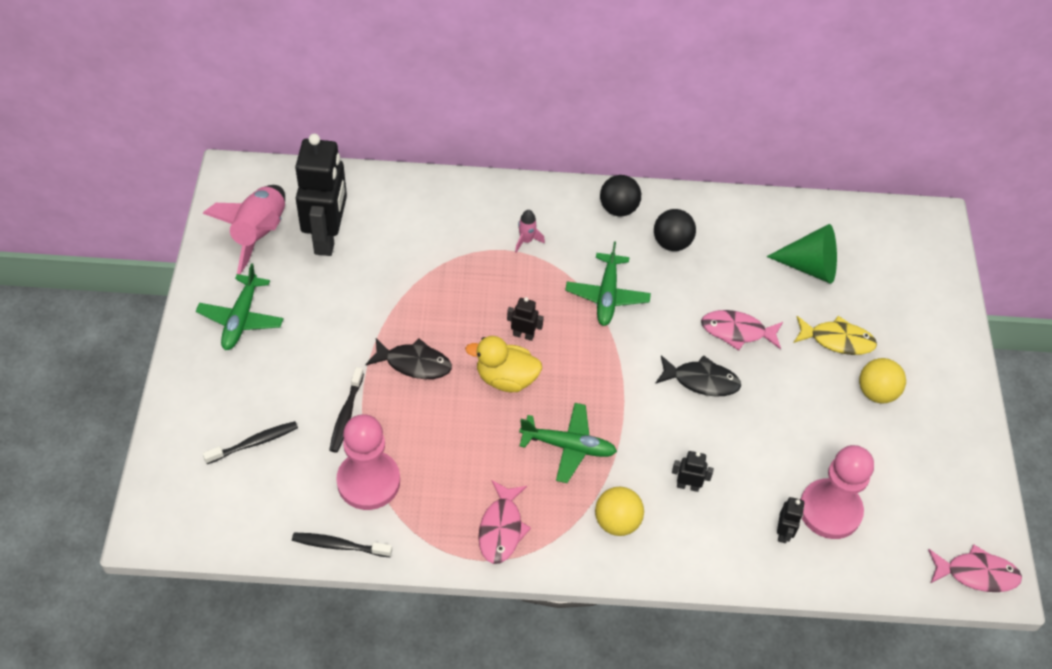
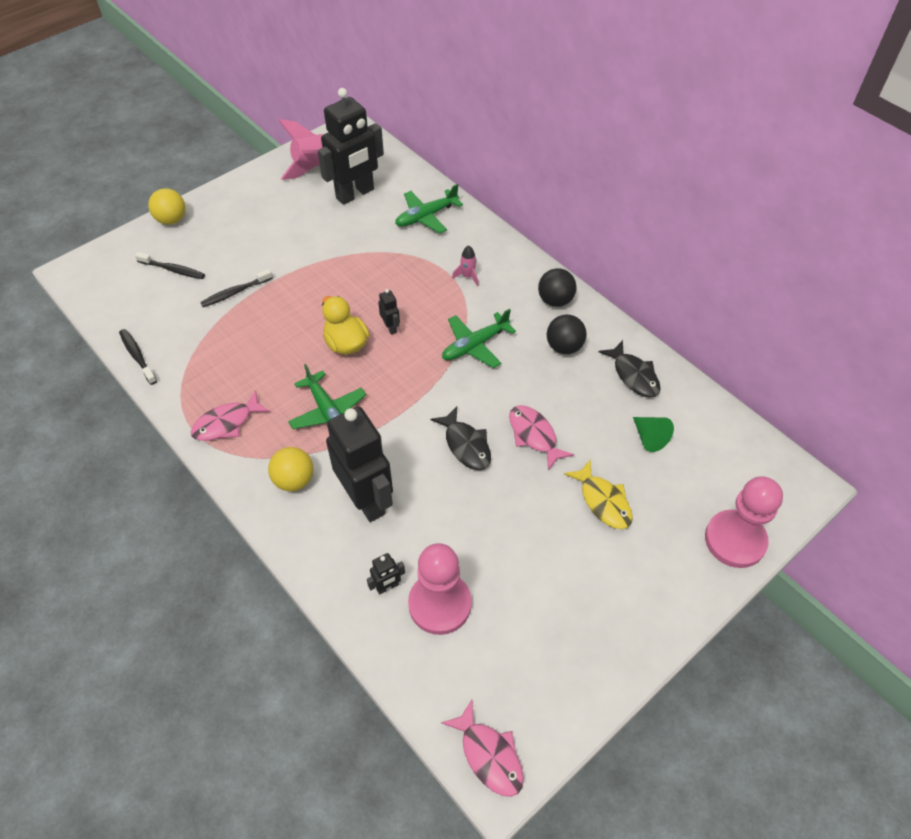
camera: 50 degrees right, 0 degrees up
green plane [196,263,283,350] -> green plane moved to [395,184,463,233]
pink pawn [336,414,400,510] -> pink pawn moved to [705,476,783,568]
black fish [365,338,452,379] -> black fish moved to [599,340,661,398]
black robot [672,451,714,492] -> black robot [326,407,393,522], size x2.43
green cone [766,224,837,284] -> green cone [633,417,674,452], size x0.64
yellow ball [859,358,906,404] -> yellow ball moved to [148,188,185,225]

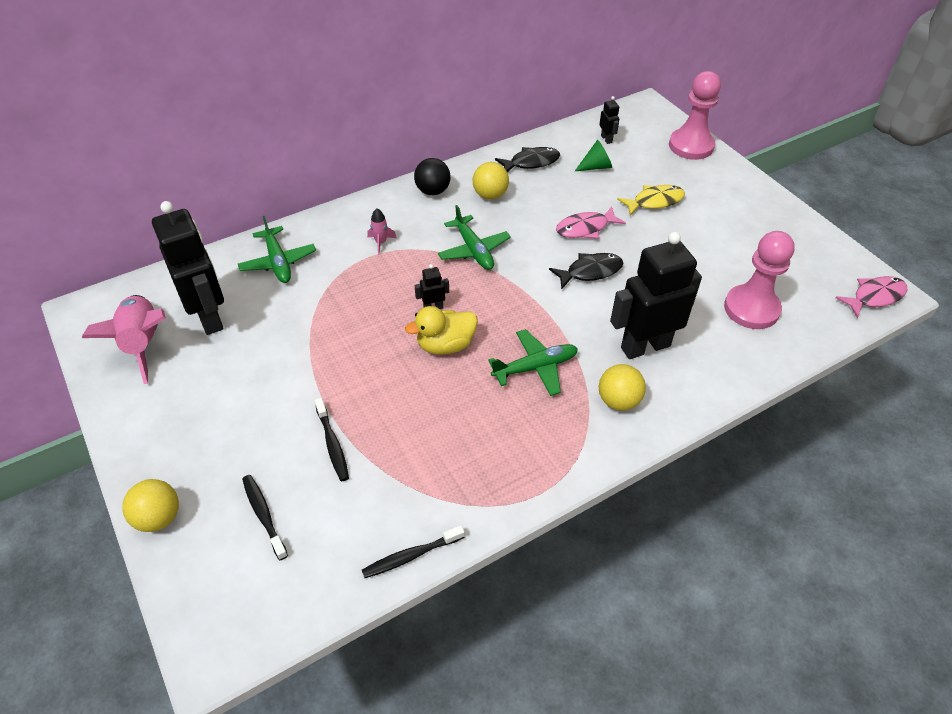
camera: 80 degrees left, 5 degrees down
black toothbrush [135,252,205,279] -> black toothbrush turned 60 degrees counterclockwise [242,475,288,560]
pink fish [190,390,270,441] -> none
black robot [367,553,405,595] -> black robot moved to [599,96,619,144]
black ball [547,314,587,354] -> yellow ball [473,162,509,199]

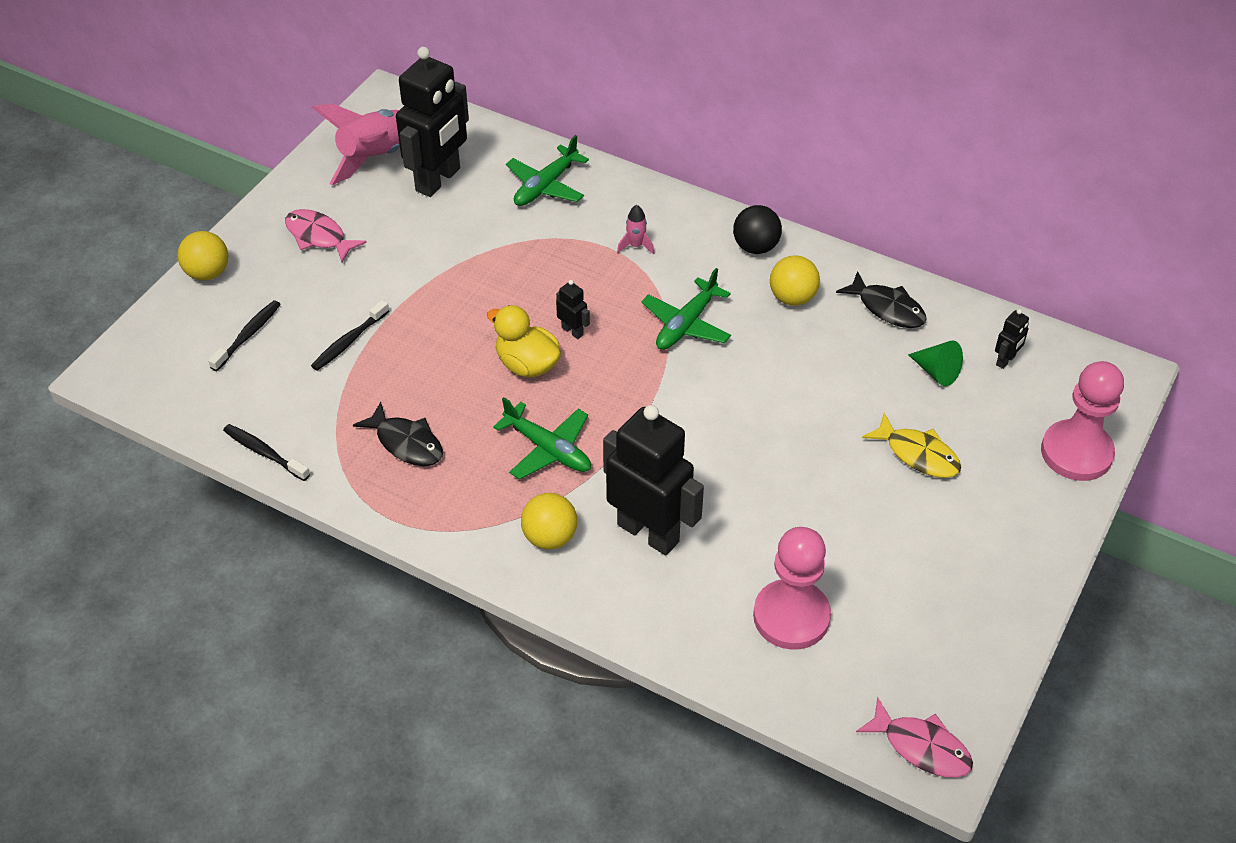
camera: 60 degrees right, 0 degrees up
black fish [549,253,623,290] -> black fish moved to [353,402,443,466]
pink fish [556,207,626,239] -> pink fish moved to [285,209,367,262]

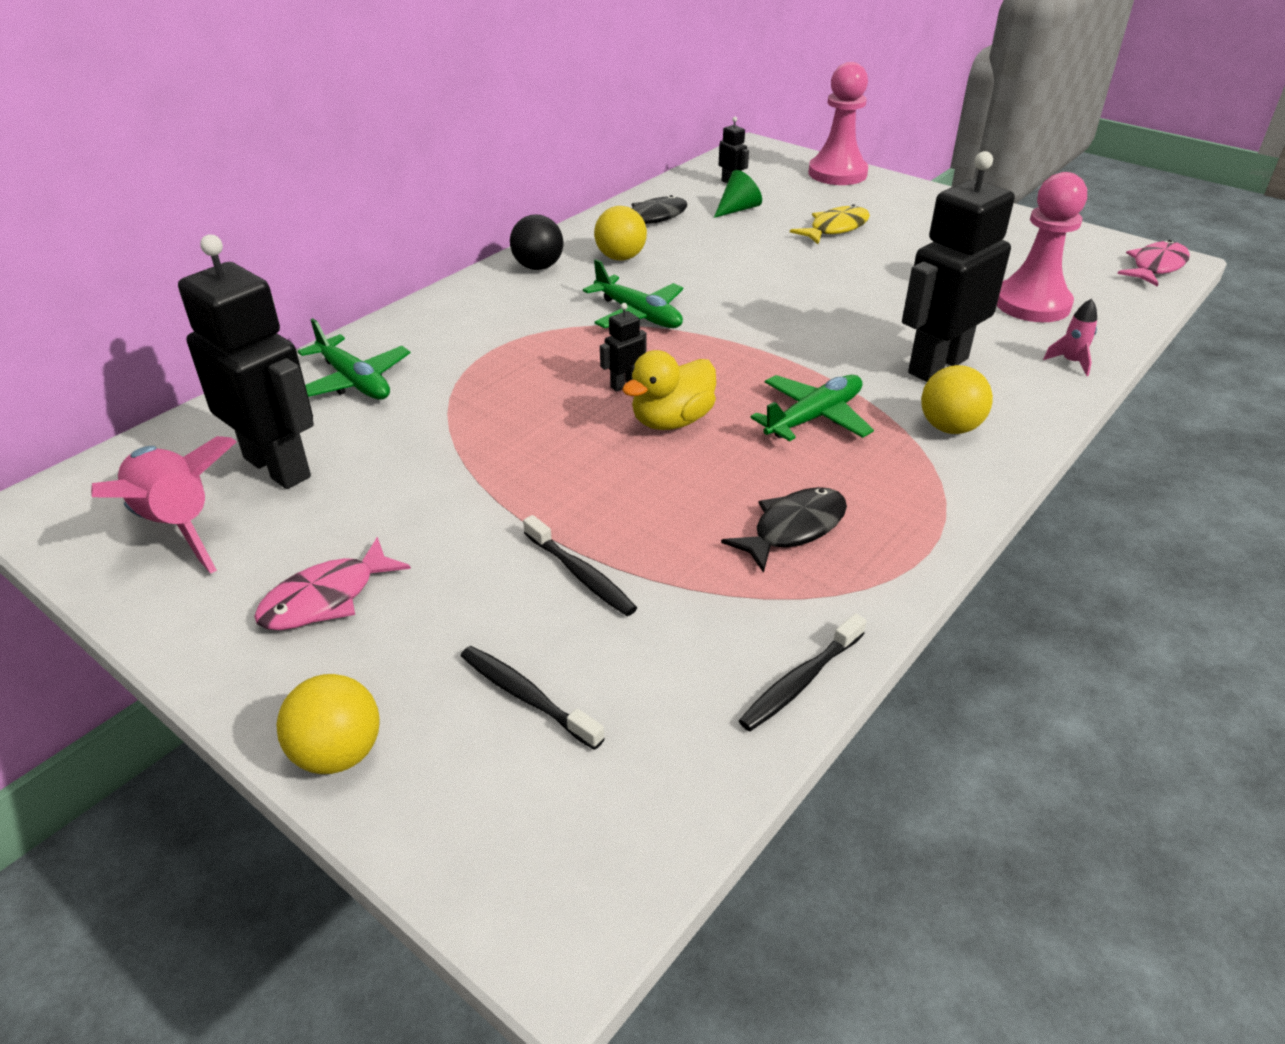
camera: 80 degrees left, 10 degrees down
pink rocket [617,205,654,255] -> pink rocket moved to [1043,298,1097,376]

